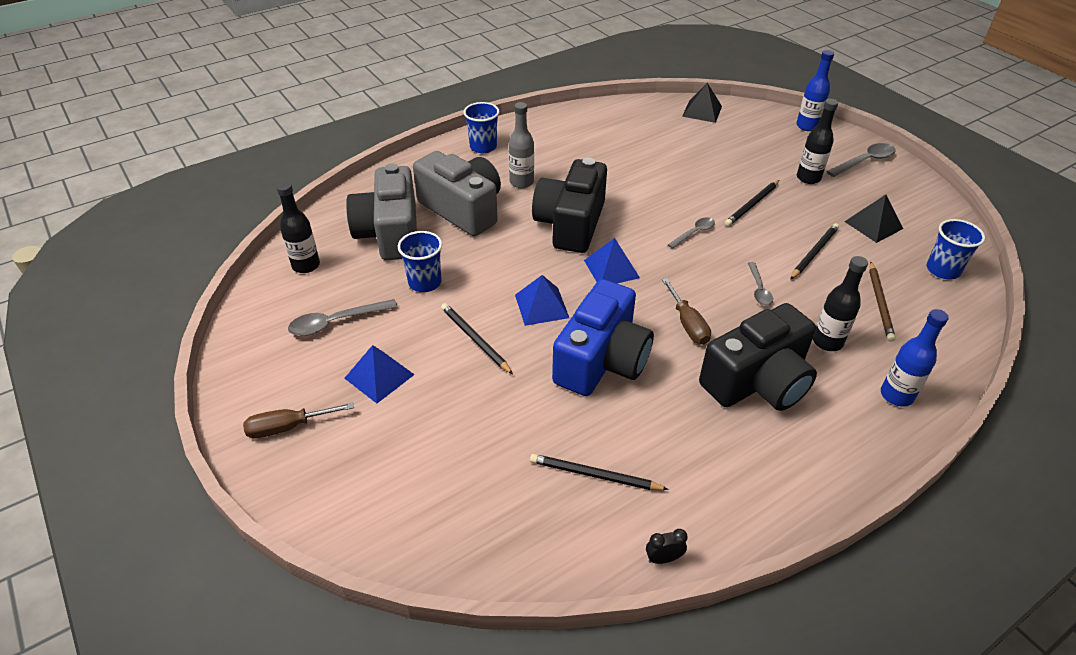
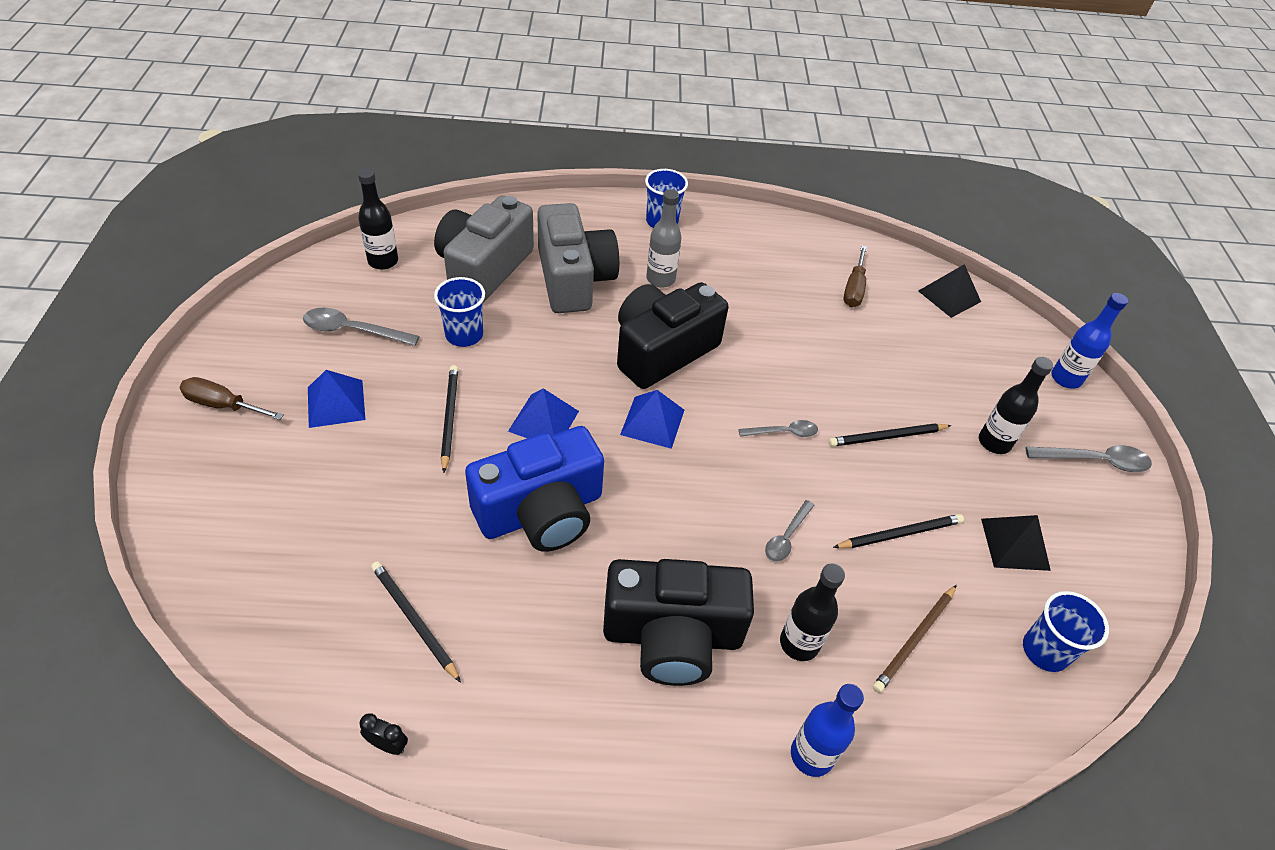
camera: 30 degrees right, 5 degrees up
brown screwdriver [662,278,711,345] -> brown screwdriver moved to [843,245,867,307]

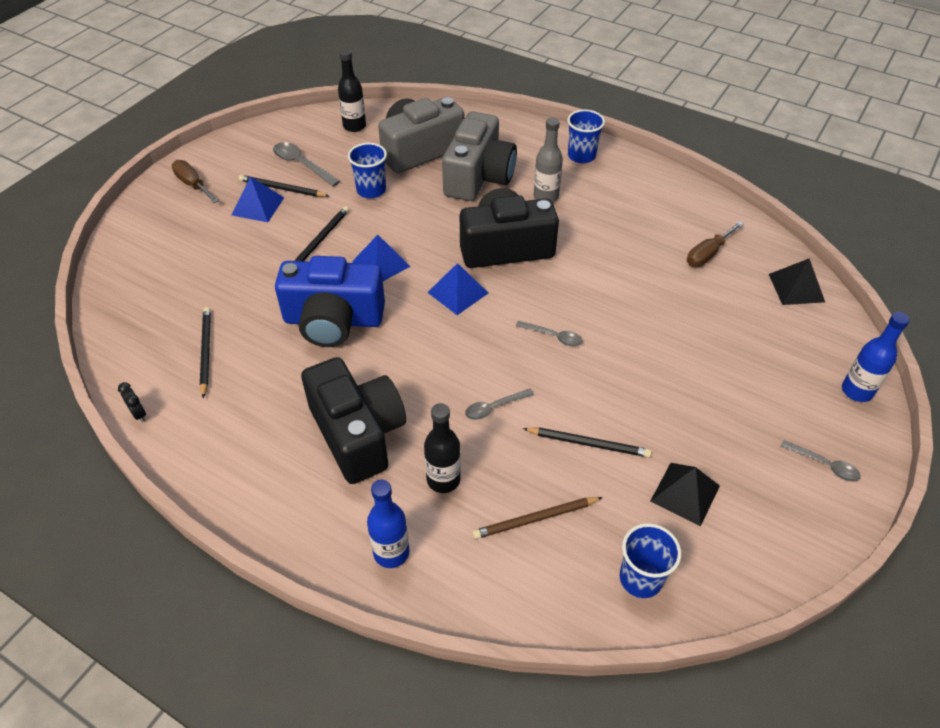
camera: 35 degrees right, 0 degrees up
black camera [603,559,754,686] -> black camera turned 150 degrees counterclockwise [301,357,406,484]
black pencil [829,423,952,447] -> black pencil moved to [239,175,329,197]
black bottle [979,357,1053,454] -> none
grey spoon [1026,445,1152,472] -> grey spoon [781,440,861,482], size x0.65

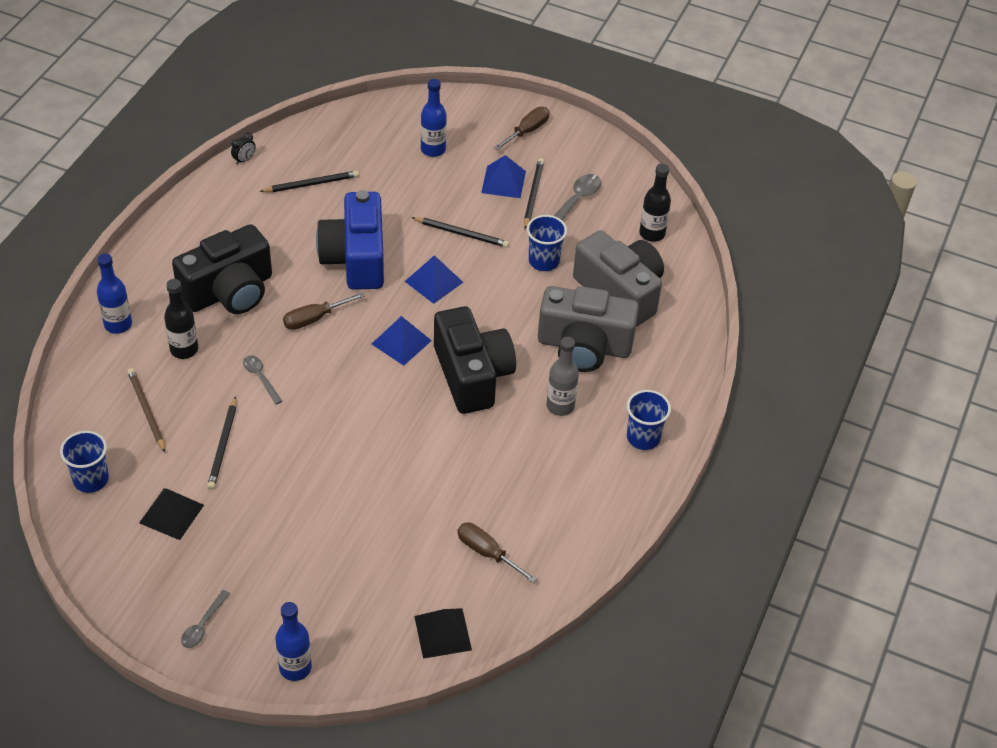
camera: 80 degrees right, 0 degrees up
grey spoon [516,321,583,346] -> none
none -> brown screwdriver [283,292,365,330]
none -> blue bottle [421,79,447,157]

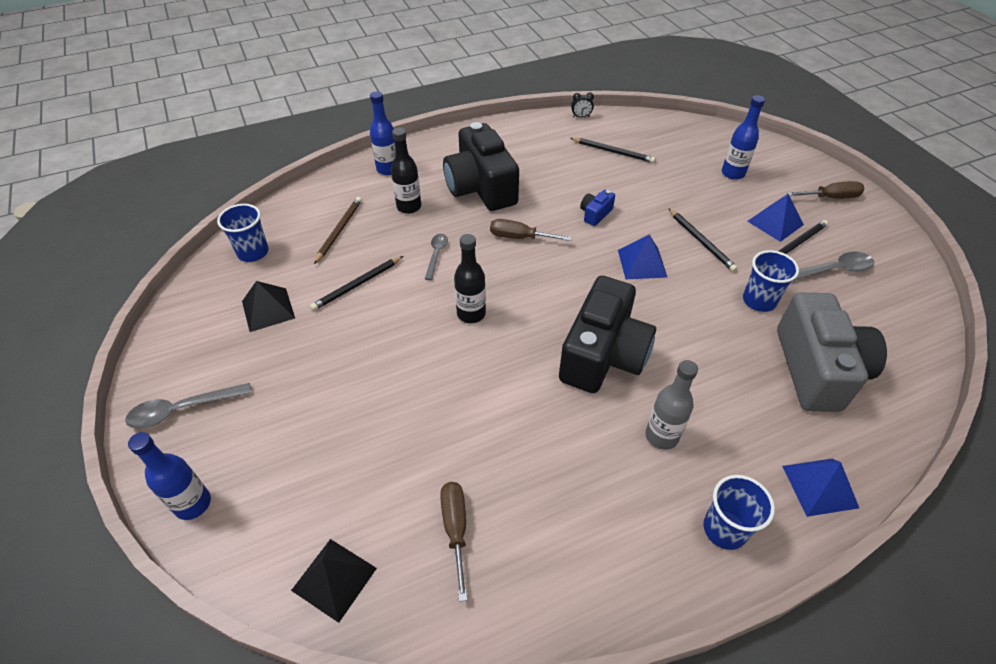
camera: 45 degrees right, 0 degrees up
black camera [172,224,272,314] -> black camera turned 60 degrees clockwise [443,122,519,211]
grey spoon [181,590,230,648] -> grey spoon [125,383,252,428], size x1.54
blue camera [316,190,384,290] -> blue camera [580,190,615,226], size x0.41
blue pyramid [372,316,432,366] -> blue pyramid moved to [782,459,859,517]
grey camera [538,286,639,372] -> none
black bottle [639,164,671,242] -> black bottle moved to [454,234,486,323]

